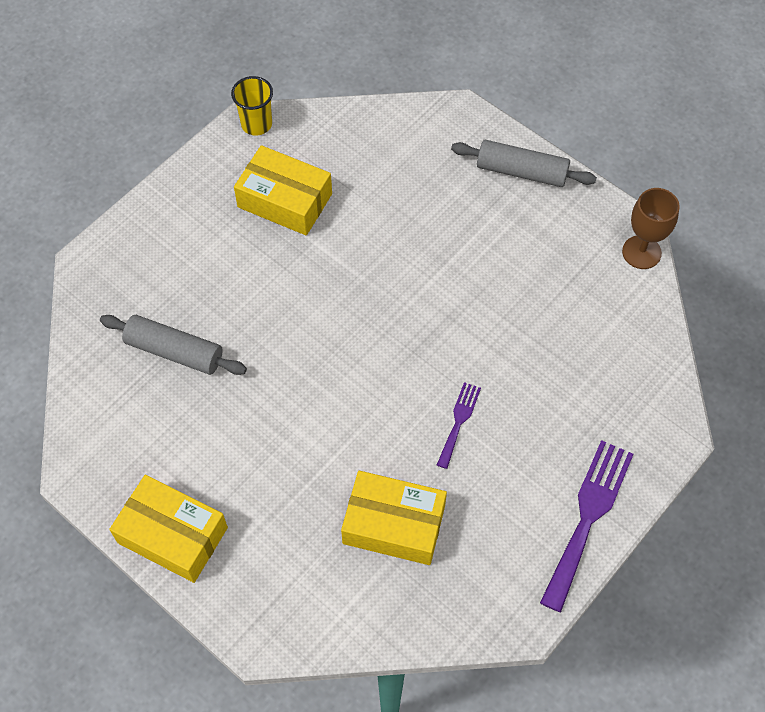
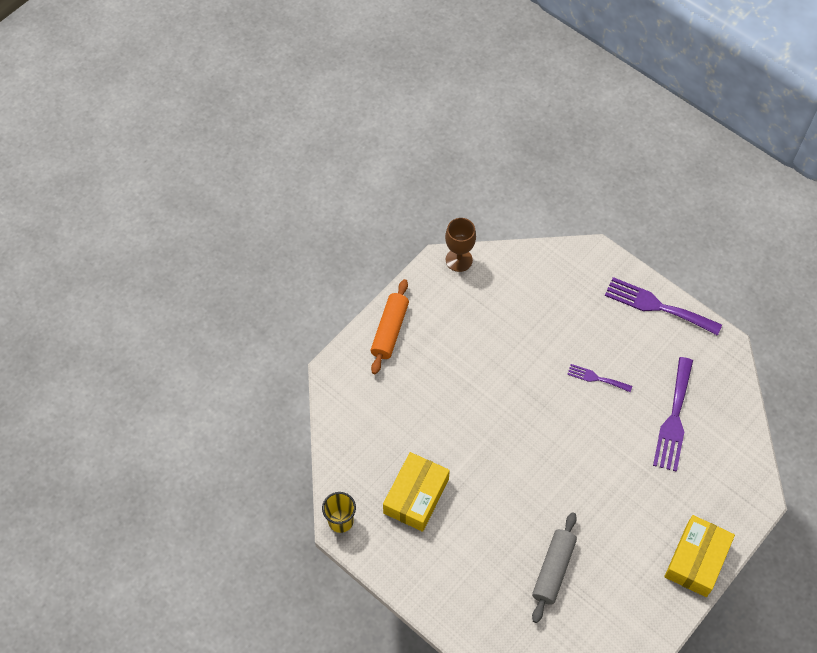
camera: 90 degrees left, 0 degrees up
yellow box [341,471,447,565] -> purple fork [653,357,693,472]
grey rolling pin [451,140,597,187] -> orange rolling pin [370,279,409,374]

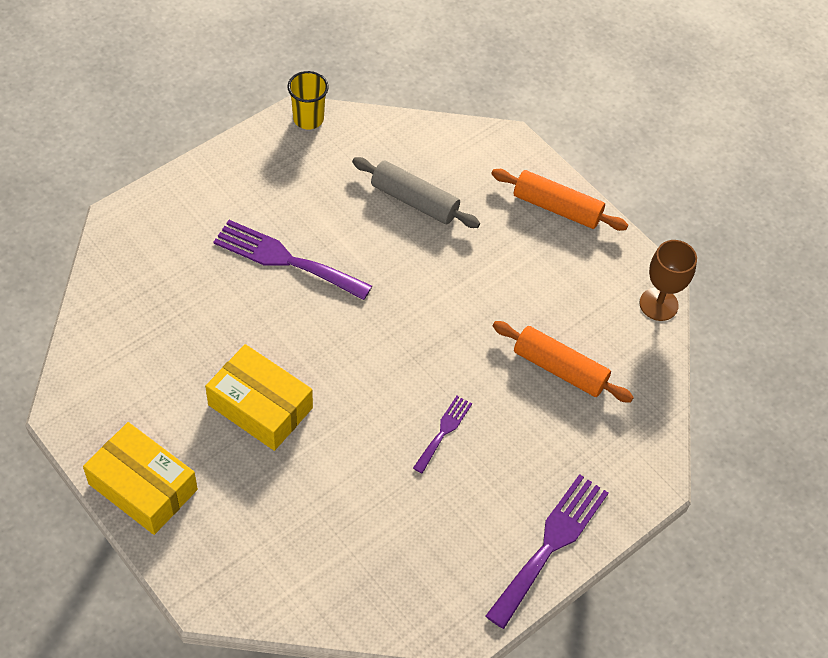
camera: 95 degrees right, 5 degrees down
yellow box [383,452,450,532] -> yellow box moved to [205,344,313,451]
grey rolling pin [532,512,577,623] -> grey rolling pin moved to [352,157,480,228]
purple fork [653,357,693,472] -> purple fork moved to [213,220,372,300]
none -> orange rolling pin [493,321,634,403]

